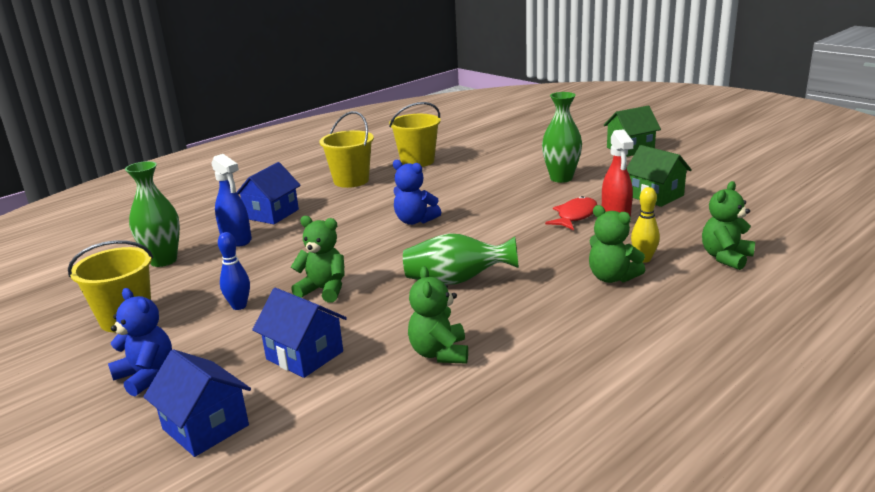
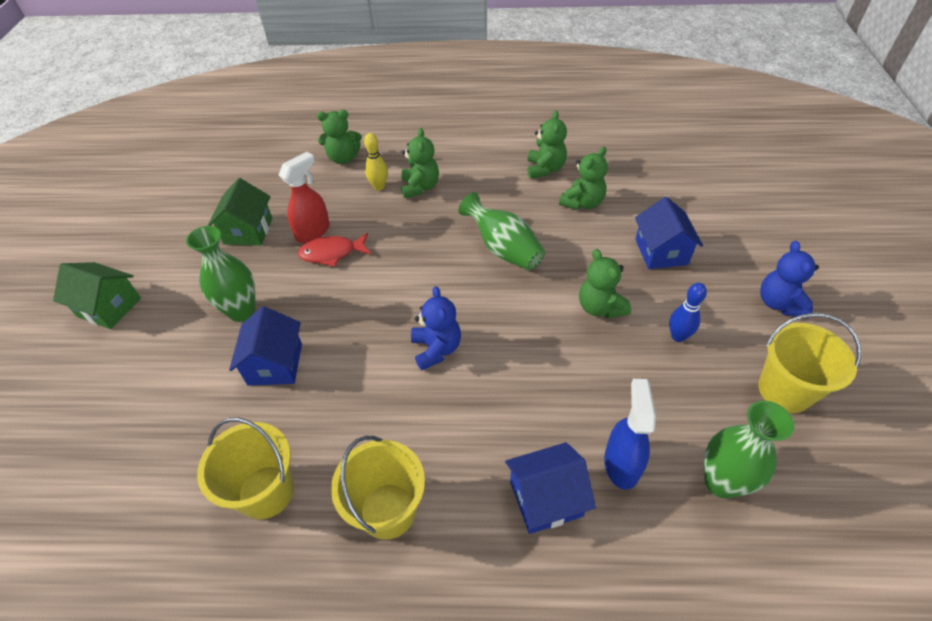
camera: 135 degrees left, 25 degrees up
blue house [144,349,251,457] -> blue house moved to [229,306,302,385]
none -> green teddy bear [528,110,567,178]

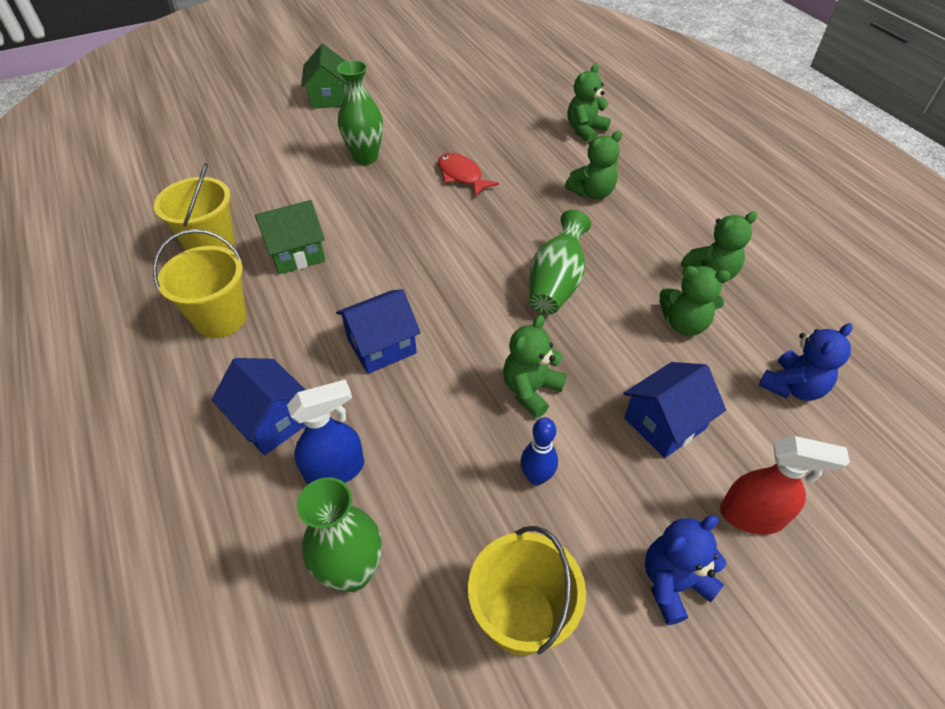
camera: 60 degrees right, 0 degrees up
green house [208,178,272,246] -> green house moved to [255,200,326,275]
blue house [229,306,302,385] -> blue house moved to [336,289,421,374]
red spray bottle [279,152,330,243] -> red spray bottle moved to [720,436,850,535]
green teddy bear [317,110,362,164] -> green teddy bear turned 75 degrees clockwise [567,64,611,142]
yellow bowling pin [364,133,388,191] -> none
blue teddy bear [411,286,461,371] -> blue teddy bear moved to [759,323,853,401]

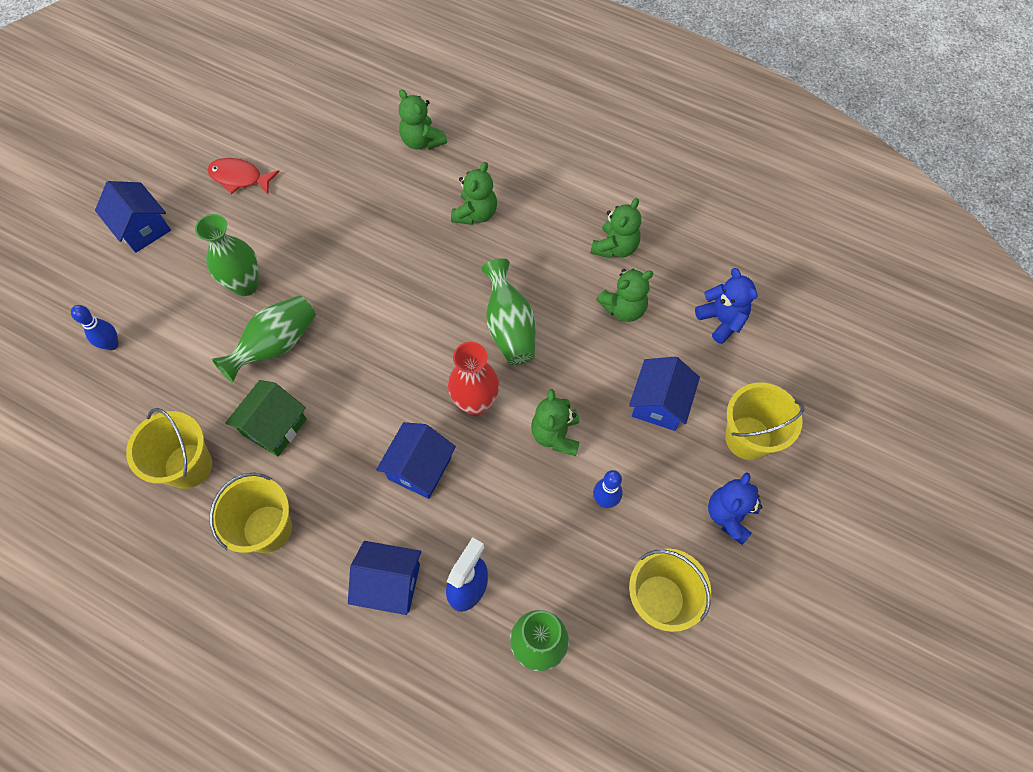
camera: 35 degrees left, 15 degrees up
green house [301,44,347,109] -> blue house [95,181,171,253]
red fish [438,153,499,197] -> red fish moved to [208,158,280,194]
green teddy bear [567,64,611,142] -> green teddy bear turned 45 degrees counterclockwise [399,89,447,150]
red spray bottle [720,436,850,535] -> yellow bucket [725,383,804,460]
blue teddy bear [759,323,853,401] -> blue teddy bear turned 45 degrees counterclockwise [695,268,757,344]
none -> blue bowling pin [71,305,119,350]
none -> green vase [212,295,316,383]
none -> red vase [448,342,499,416]

